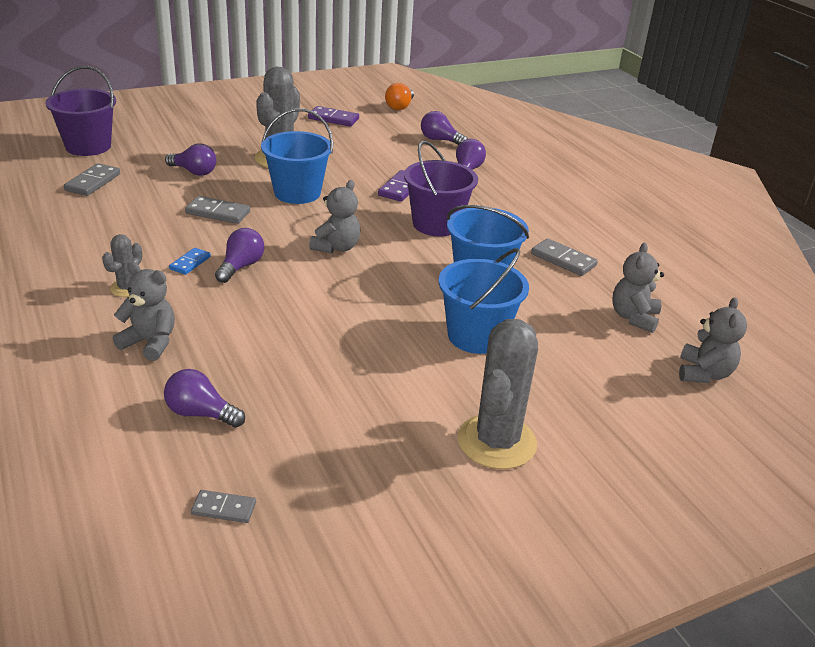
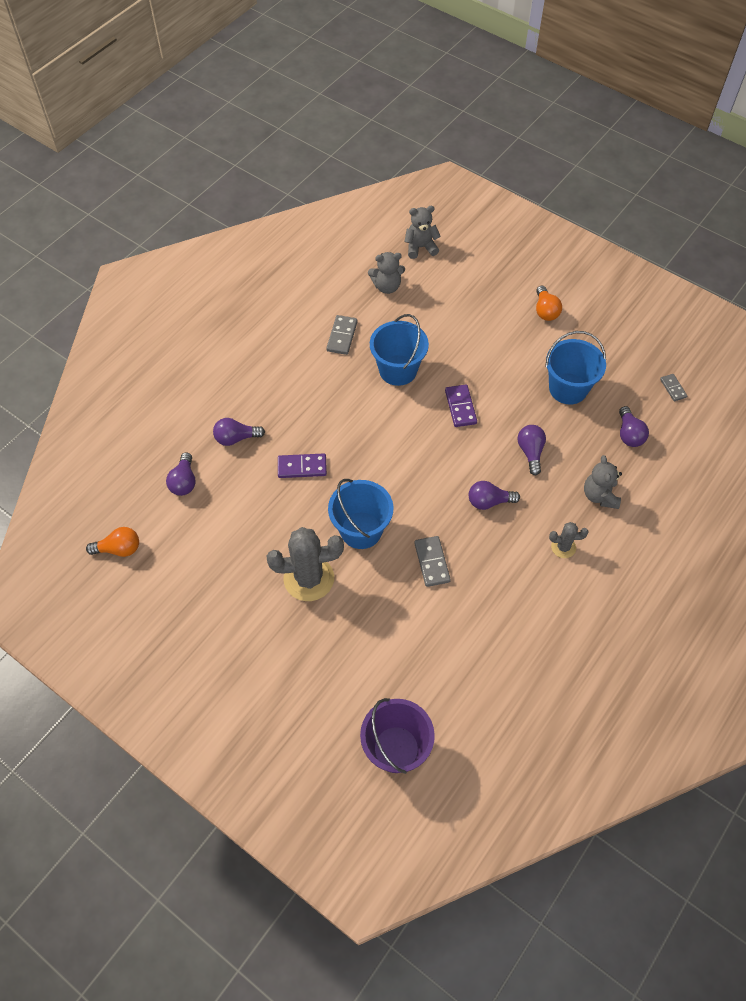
camera: 115 degrees left, 25 degrees up
grey domino [64,163,120,196] -> none
purple light bulb [165,144,216,176] -> purple light bulb moved to [518,425,546,475]
blue domino [169,248,211,275] -> none
purple domino [308,106,359,126] -> purple domino moved to [445,385,477,427]
grey teddy bear [309,180,360,253] -> none
purple bucket [404,141,478,236] -> none
blue bucket [439,248,529,354] -> blue bucket moved to [545,331,606,404]
grey cactus [458,319,538,469] -> orange light bulb [536,286,562,321]

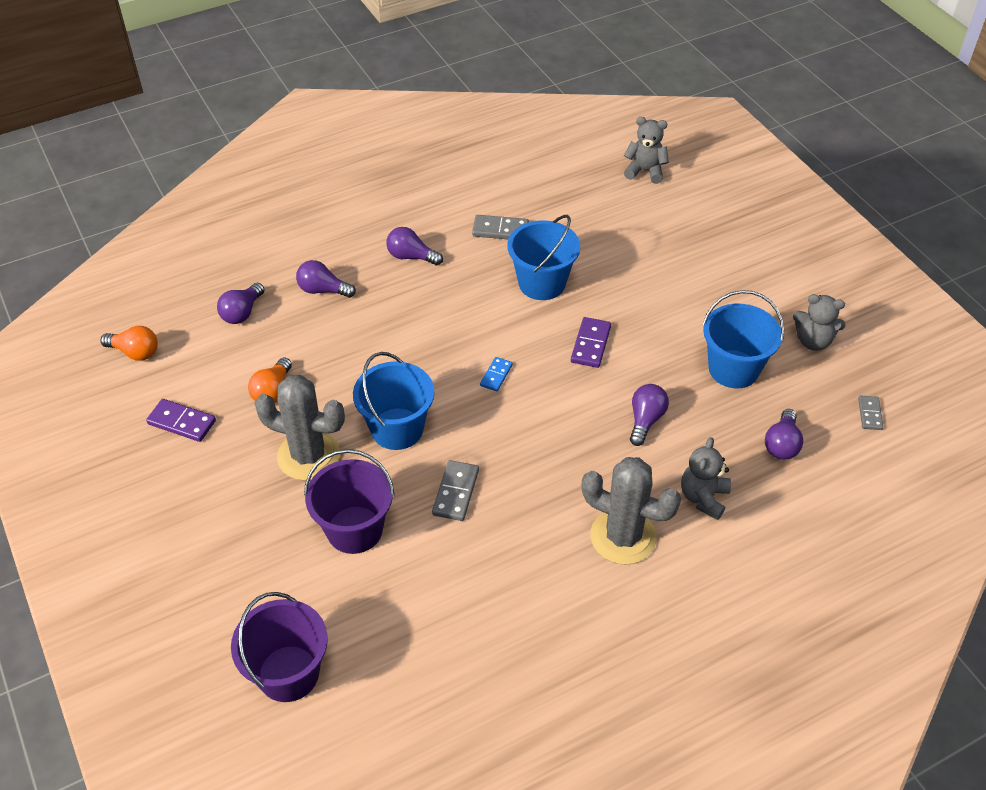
camera: 25 degrees right, 10 degrees down
purple domino [278,453,327,478] -> purple domino moved to [146,399,216,442]
grey domino [326,315,358,355] -> grey domino turned 60 degrees clockwise [472,215,529,239]
grey teddy bear [368,252,405,294] -> grey teddy bear moved to [793,294,846,351]
purple light bulb [469,481,520,510] -> purple light bulb moved to [386,227,443,265]
orange light bulb [536,286,562,321] -> orange light bulb moved to [248,357,292,403]
grey cactus [549,522,589,558] -> grey cactus [581,457,681,565], size x2.00
none -> purple bucket [304,449,395,554]
none -> blue domino [480,357,513,391]

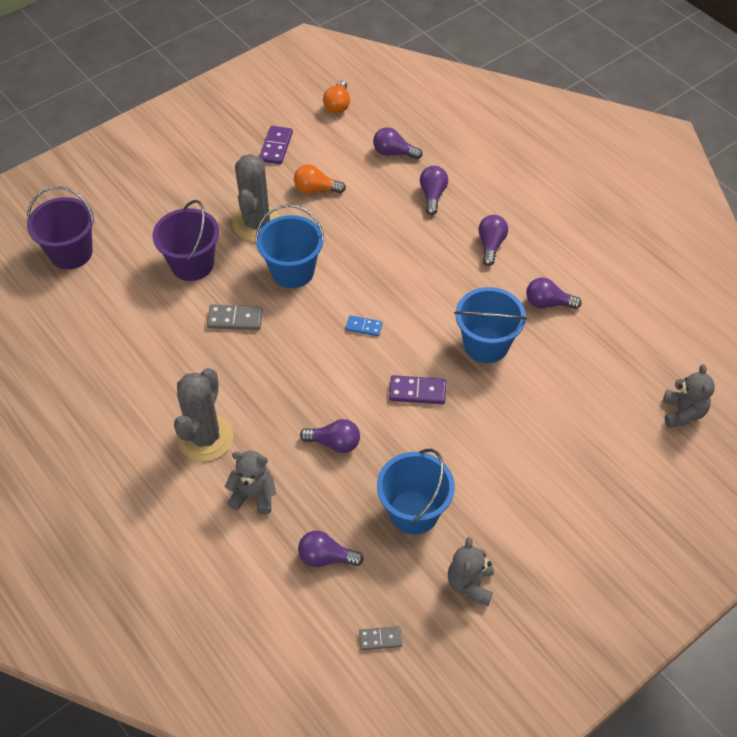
camera: 80 degrees right, 5 degrees up
grey domino [472,215,529,239] -> purple light bulb [526,277,582,309]

